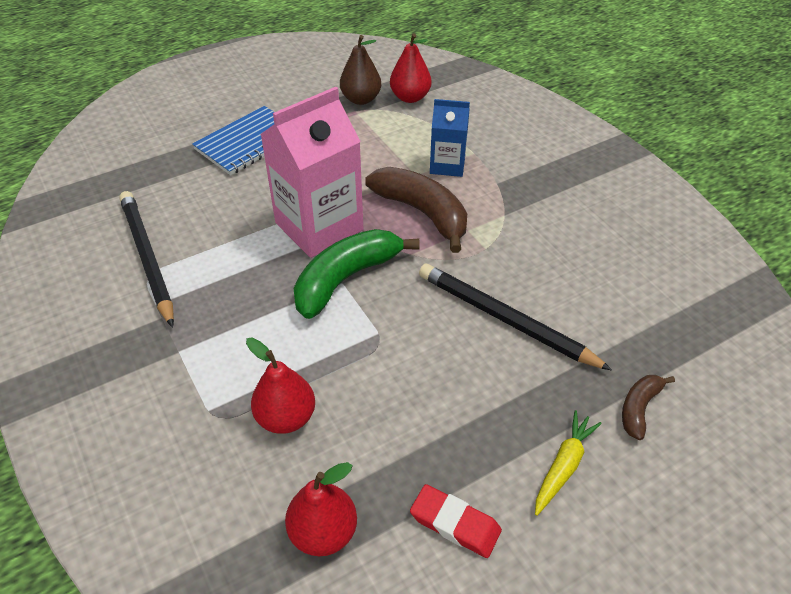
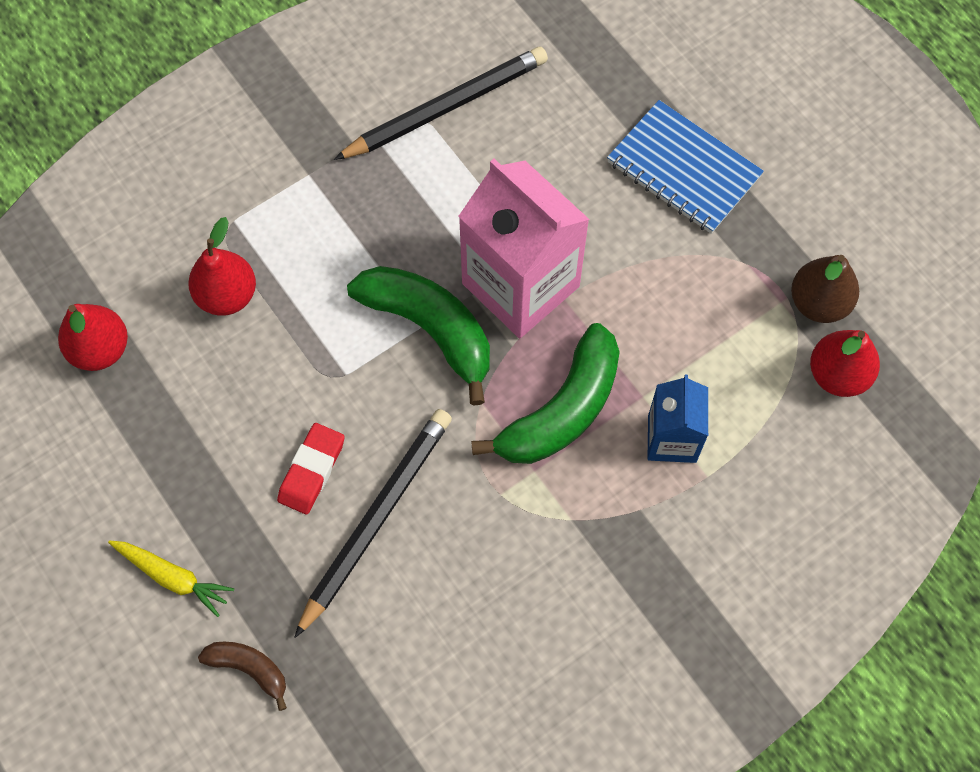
camera: 85 degrees right, 20 degrees up
brown banana [365,167,467,253] -> green banana [471,323,620,464]
red eraser [410,484,502,558] -> red eraser moved to [277,423,345,515]

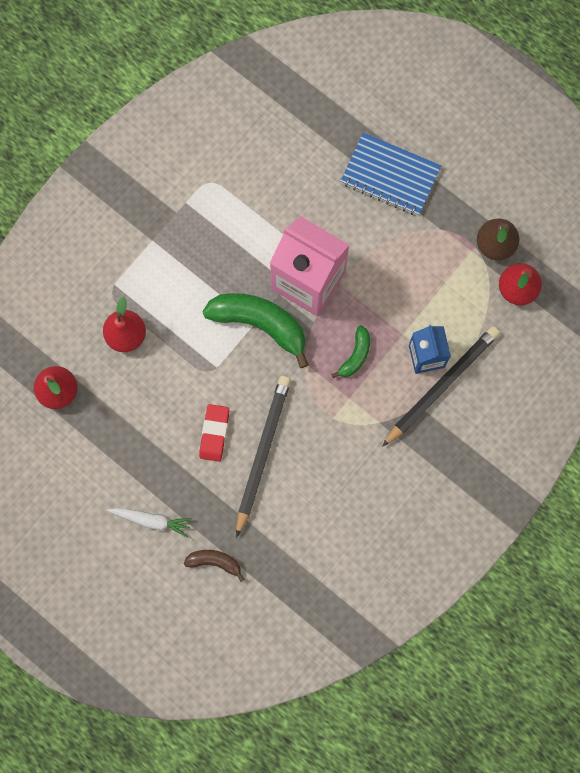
camera: 15 degrees left, 10 degrees up
yellow carrot [108,540,234,617] -> white carrot [107,508,192,538]
black pencil [334,47,548,160] -> black pencil moved to [382,326,500,447]
green banana [471,323,620,464] -> green banana [331,325,370,378], size x0.51

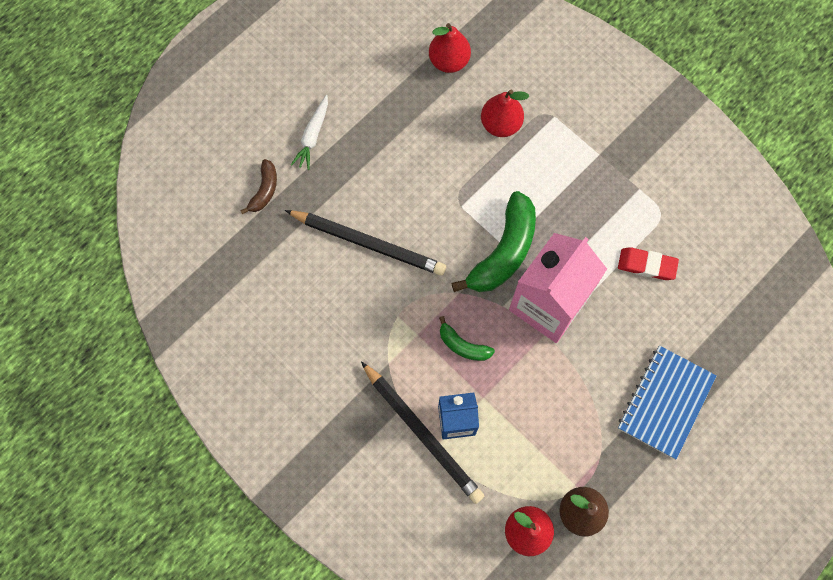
camera: 95 degrees right, 5 degrees down
red eraser [199,404,229,462] -> red eraser moved to [618,247,679,280]

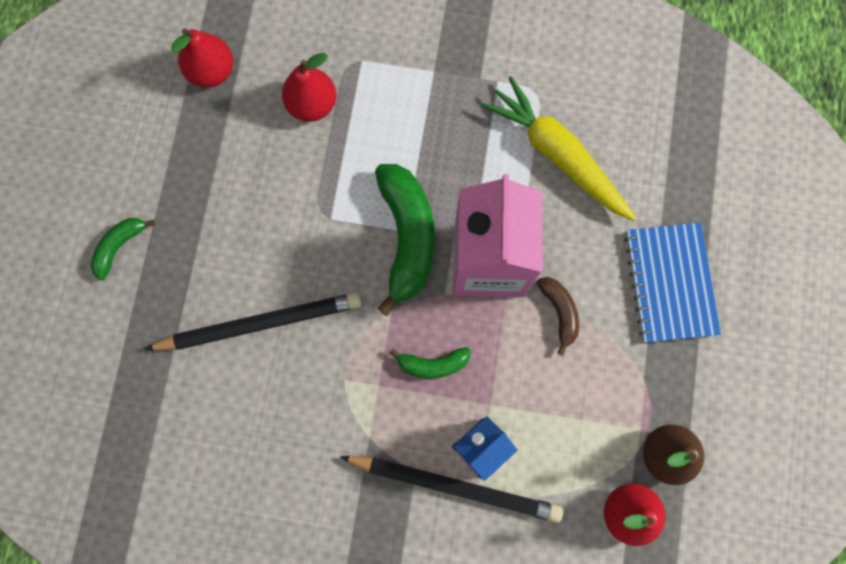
camera: 35 degrees left, 5 degrees up
brown banana [240,159,277,214] -> brown banana moved to [537,277,579,355]
white carrot [291,95,328,170] -> green banana [91,218,155,280]
red eraser [618,247,679,280] -> yellow carrot [481,76,636,221]

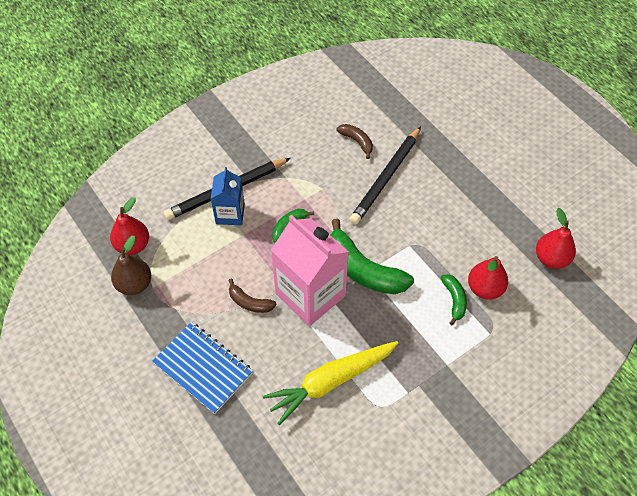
camera: 135 degrees right, 20 degrees down
green banana [91,218,155,280] -> green banana moved to [441,274,467,325]
yellow carrot [481,76,636,221] -> yellow carrot turned 150 degrees clockwise [262,341,398,425]
none -> brown banana [337,124,373,159]

